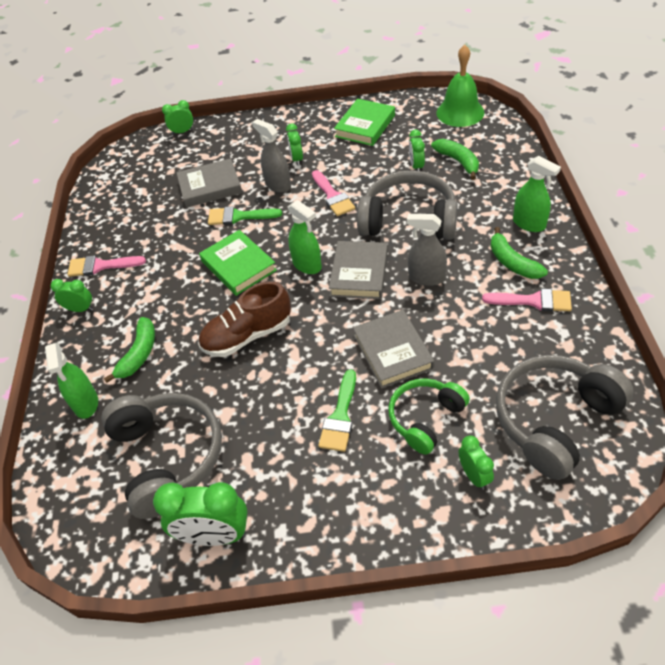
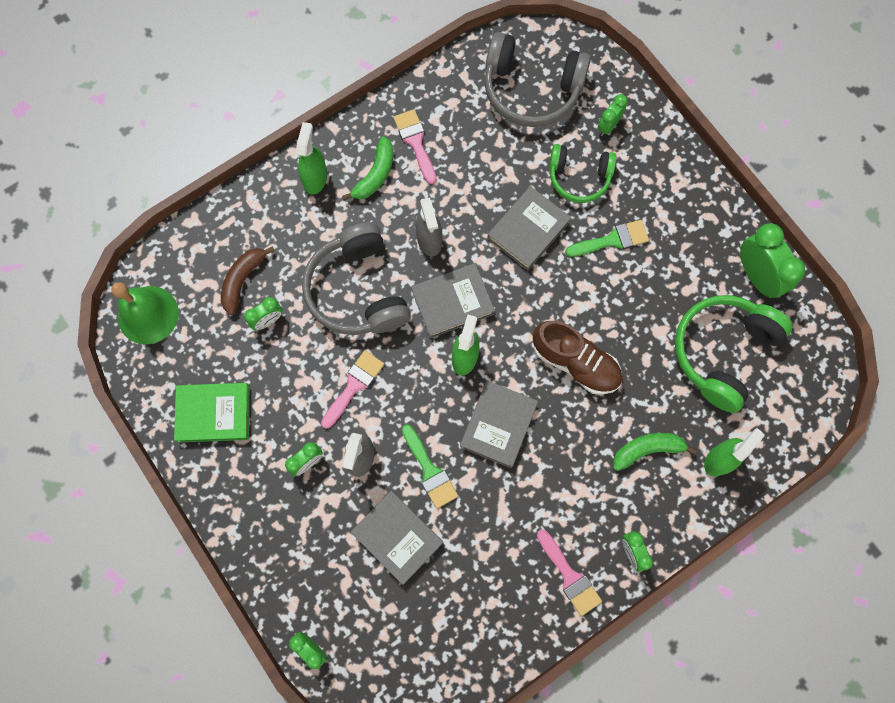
camera: 125 degrees left, 25 degrees up
grey headphones [101,393,222,519] -> green headphones [675,295,793,413]
green book [199,230,277,296] -> grey book [460,380,538,468]
green banana [431,139,479,180] -> brown banana [221,246,275,315]

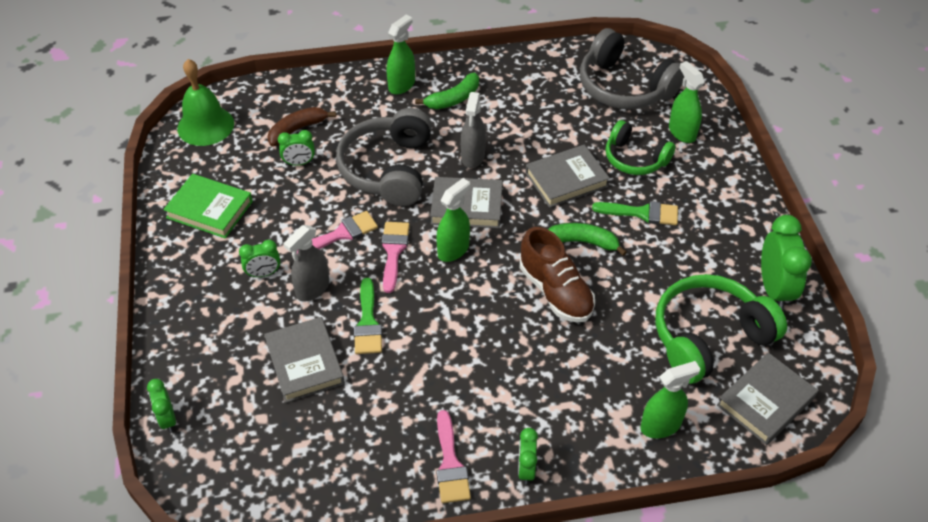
camera: 25 degrees right, 25 degrees down
pink brush [393,109,436,184] -> pink brush moved to [382,222,410,293]
grey book [460,380,538,468] -> grey book moved to [717,352,818,445]
green clock [598,94,628,136] -> green spray bottle [669,61,705,143]
green banana [613,433,697,471] -> green banana moved to [548,223,627,256]

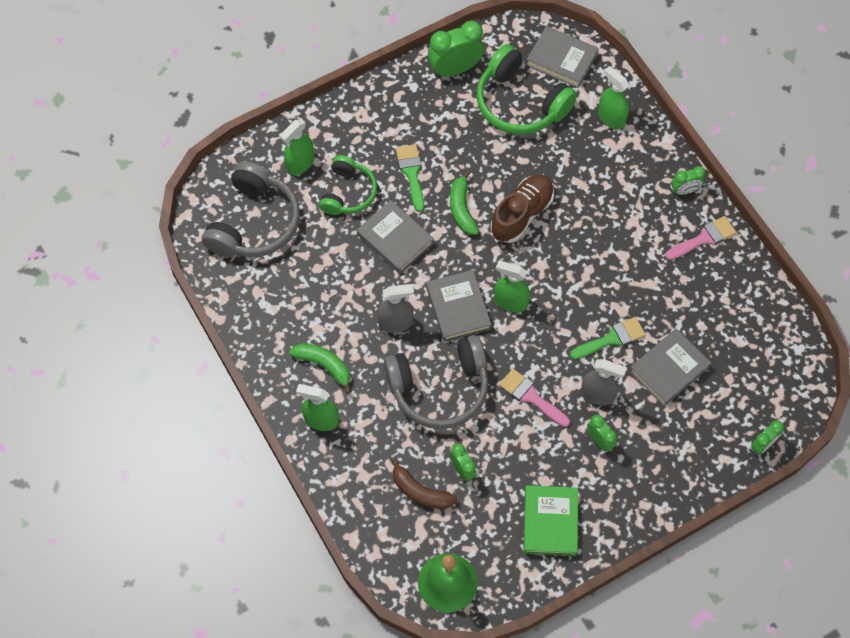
camera: 110 degrees left, 15 degrees up
pink brush [382,222,410,293] -> none

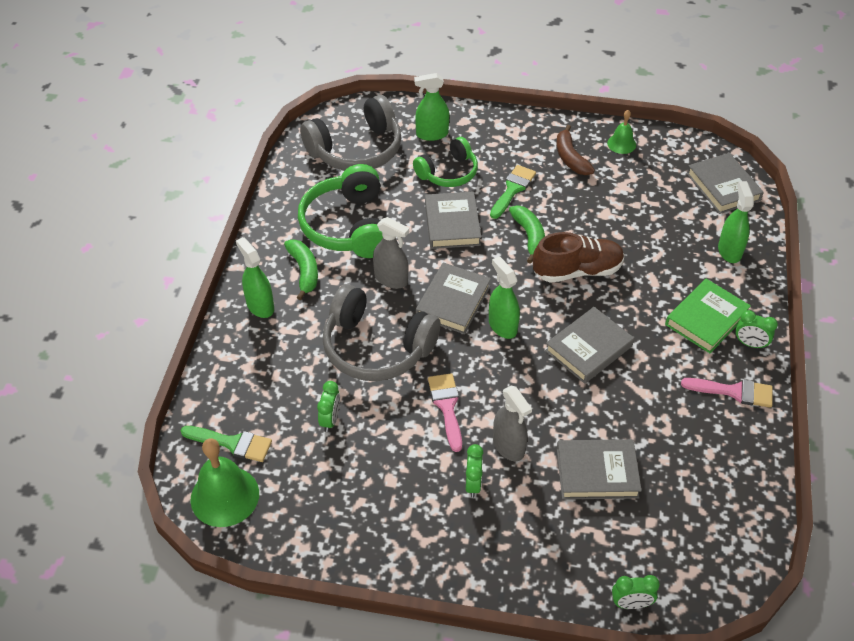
camera: 40 degrees right, 15 degrees down
brown banana [391,457,457,509] -> brown banana moved to [556,125,595,175]
green clock [428,20,484,77] -> green bell [607,110,636,154]
green banana [450,170,479,235] -> green banana turned 135 degrees clockwise [509,206,545,264]
green headphones [476,44,577,134] -> green headphones moved to [298,164,383,258]
green book [524,485,578,556] -> green book moved to [665,279,751,353]
green brush [570,317,646,359] -> green brush moved to [181,426,272,462]
none -> grey book [545,307,634,384]

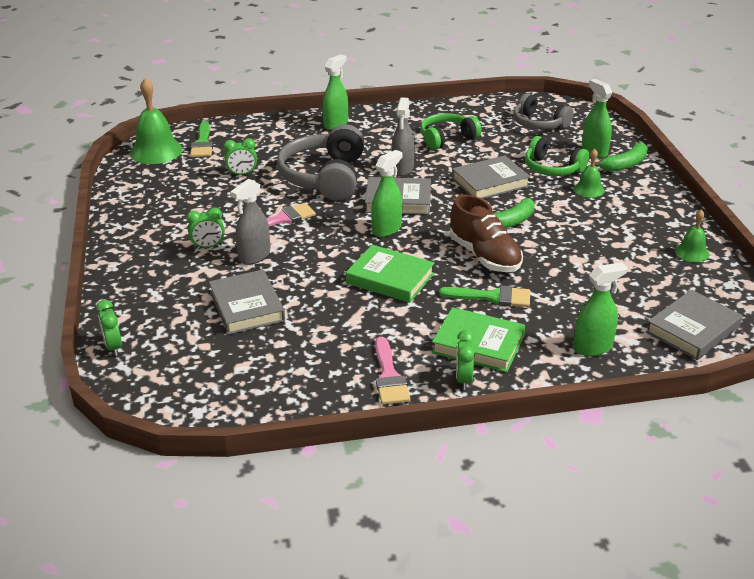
camera: 70 degrees right, 15 degrees down
green banana [284,239,318,300] -> green banana moved to [594,142,648,172]
green headphones [298,164,383,258] -> green headphones [420,113,481,150], size x0.63
grey headphones [300,95,402,171] -> grey headphones [513,93,574,130], size x0.63
green brush [490,165,536,219] -> green brush moved to [439,286,530,307]
grey book [545,307,634,384] -> green book [346,245,435,303]
brown banana [556,125,595,175] -> none
none -> green bell [574,149,605,198]

